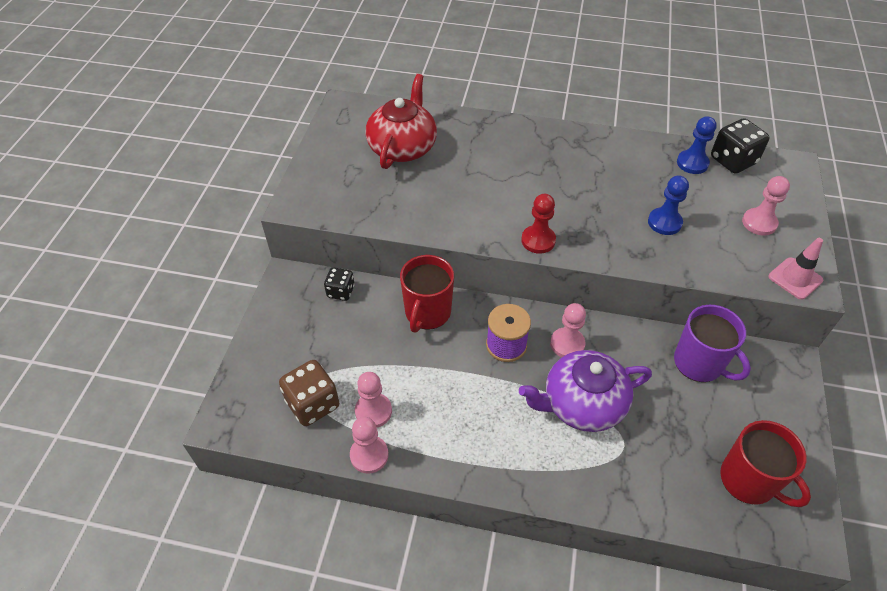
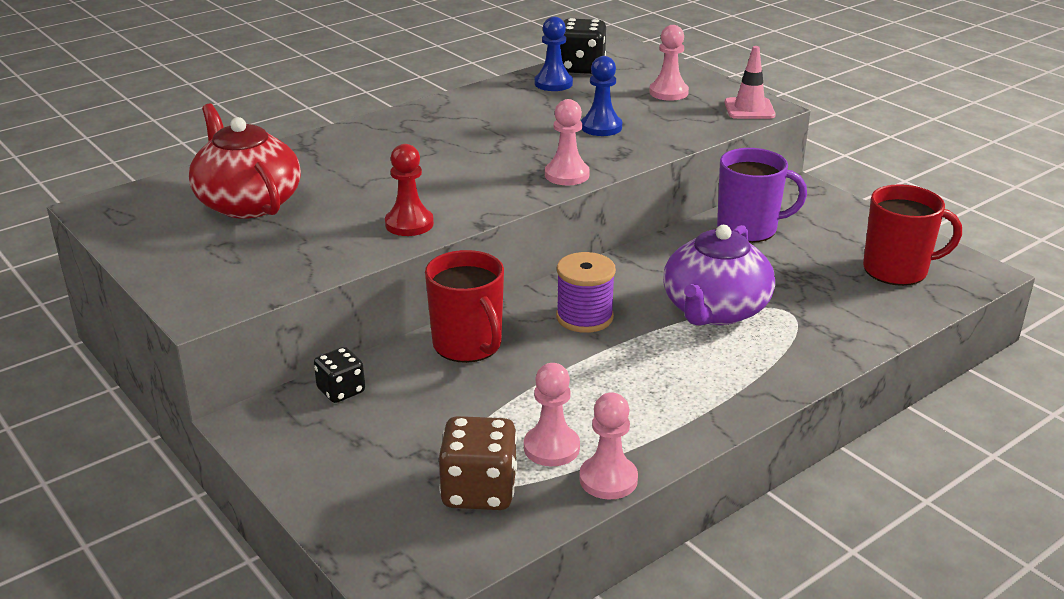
camera: 50 degrees left, 20 degrees down
red pawn [521,194,556,254] -> red pawn moved to [385,144,434,236]
pink pawn [550,303,586,357] -> pink pawn moved to [545,99,590,185]

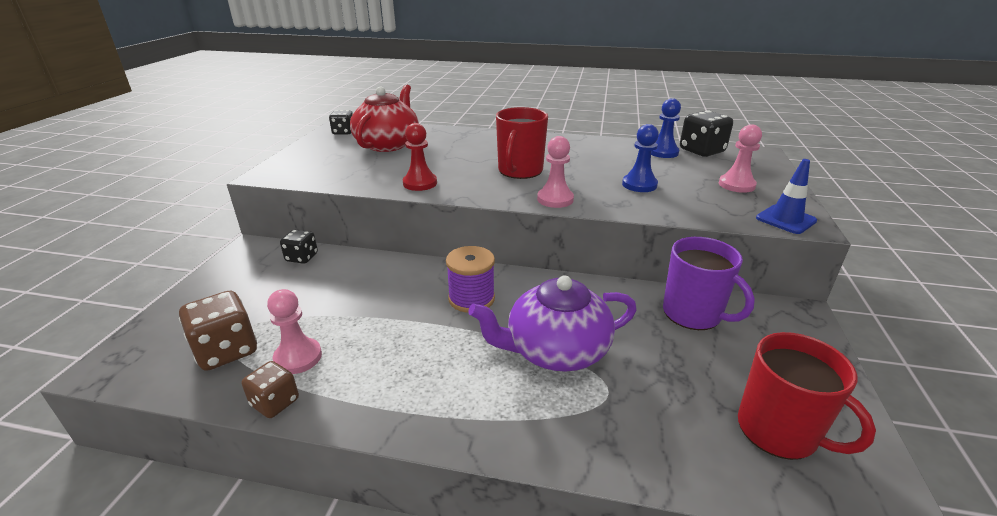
camera: 50 degrees right, 0 degrees up
red mug [425,250,504,363] -> red mug moved to [496,107,548,179]
pink pawn [579,393,638,499] -> brown dice [242,361,299,418]
pink traffic cone [725,46,776,119] -> blue traffic cone [756,159,817,234]
none -> black dice [329,110,353,134]

